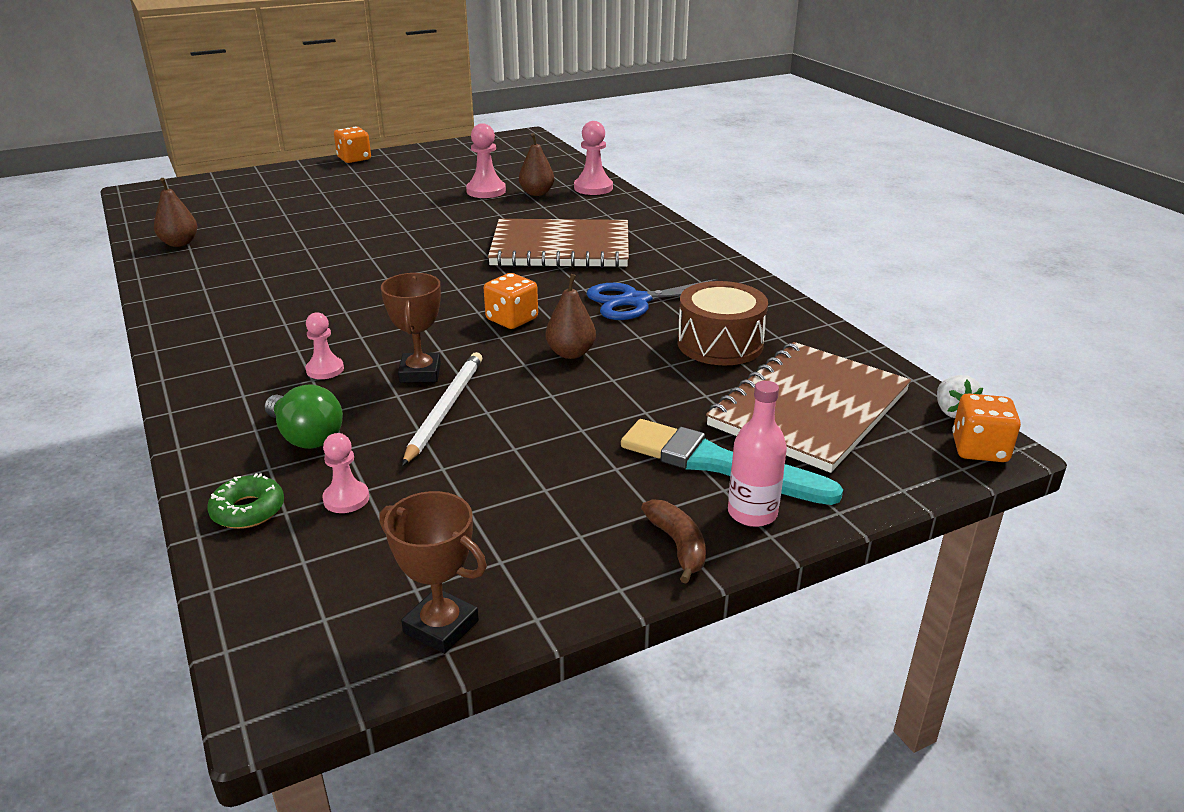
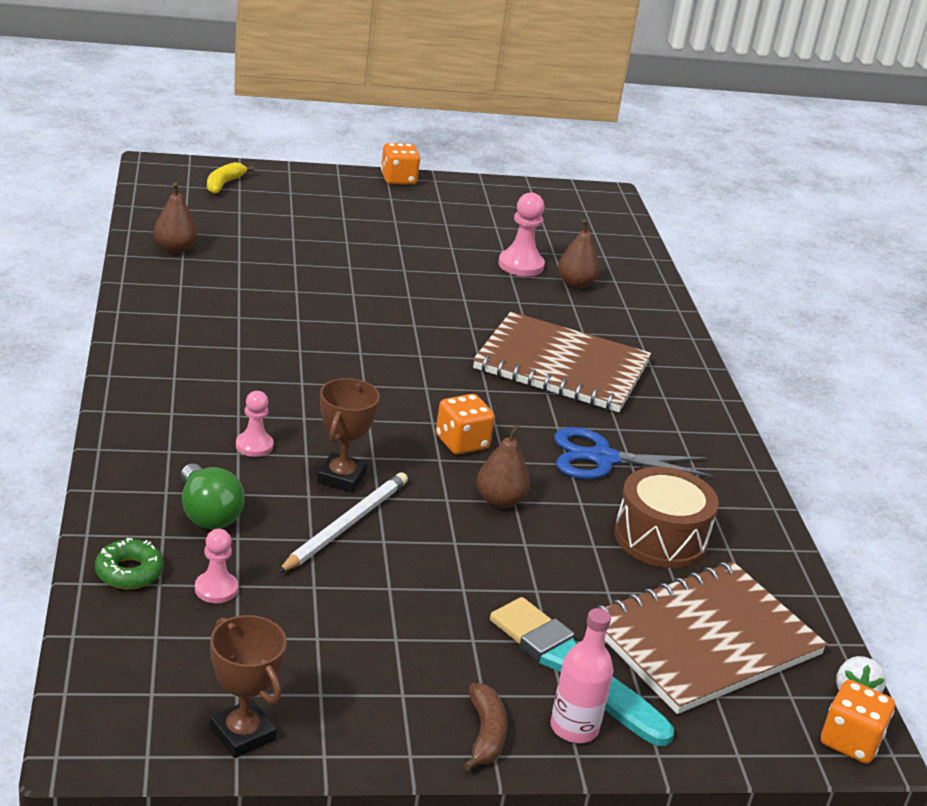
camera: 15 degrees right, 0 degrees up
pink pawn [574,121,613,195] -> none
none -> yellow banana [207,162,254,194]

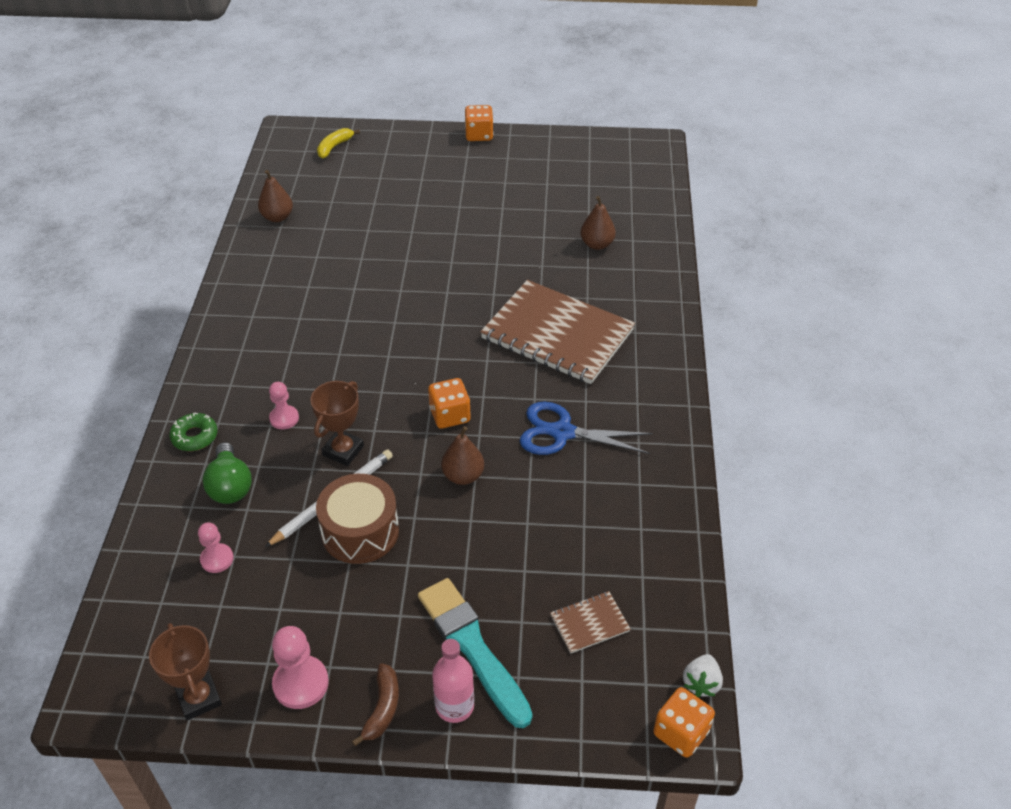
camera: 15 degrees right, 15 degrees up
green donut [95,538,164,589] -> green donut moved to [170,412,218,451]
pink pawn [498,192,545,276] -> pink pawn moved to [272,626,329,709]
brown notebook [597,562,828,714] -> brown notebook [550,591,631,654], size x0.42
brown drum [614,467,719,568] -> brown drum moved to [316,474,399,564]

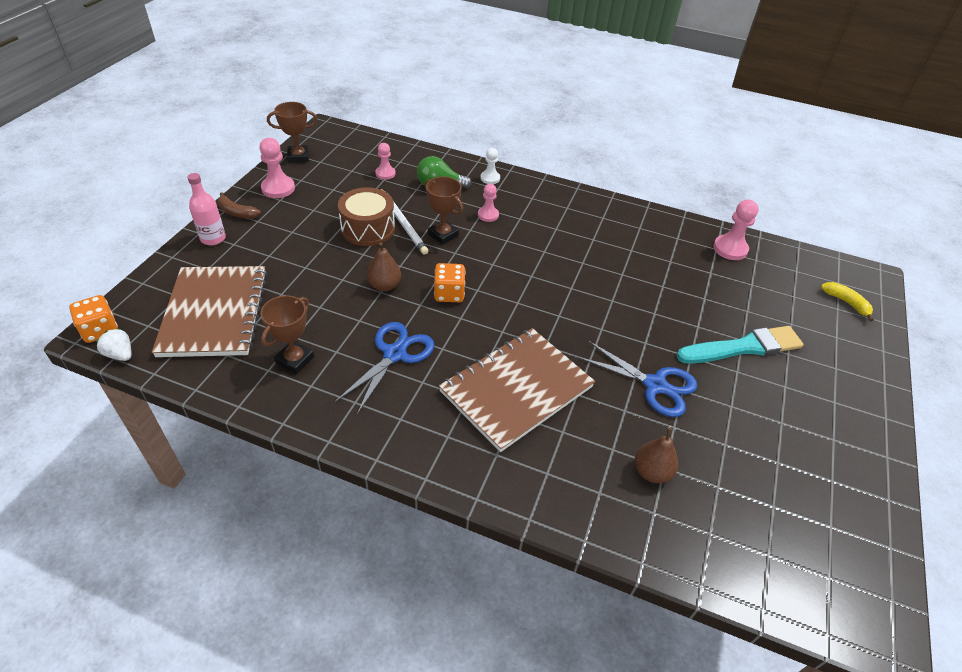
camera: 105 degrees right, 0 degrees up
green donut [170,412,218,451] -> white pawn [480,148,500,184]
brown pear [258,170,293,222] -> pink pawn [713,199,759,260]
turquoise brush [418,578,533,728] -> turquoise brush moved to [676,326,804,364]
orange dice [465,105,494,141] -> none
brown notebook [550,591,631,654] -> brown notebook [152,266,268,357], size x2.39
none -> brown trophy [260,295,314,374]
none -> blue scissors [578,341,697,417]

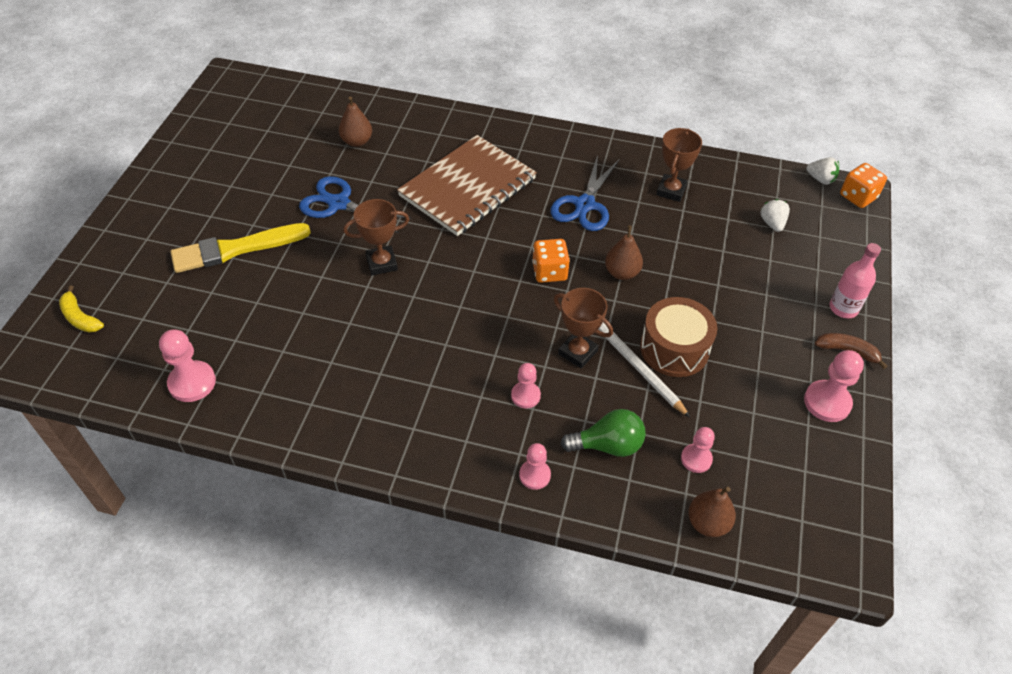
camera: 175 degrees right, 5 degrees up
brown notebook [152,266,268,357] -> white strawberry [760,199,790,232]
brown trophy [267,102,317,163] -> brown trophy moved to [343,199,409,275]
white pawn [480,148,500,184] -> pink pawn [519,443,551,490]
turquoise brush [676,326,804,364] -> yellow brush [170,223,311,273]
none -> brown pear [688,487,736,537]

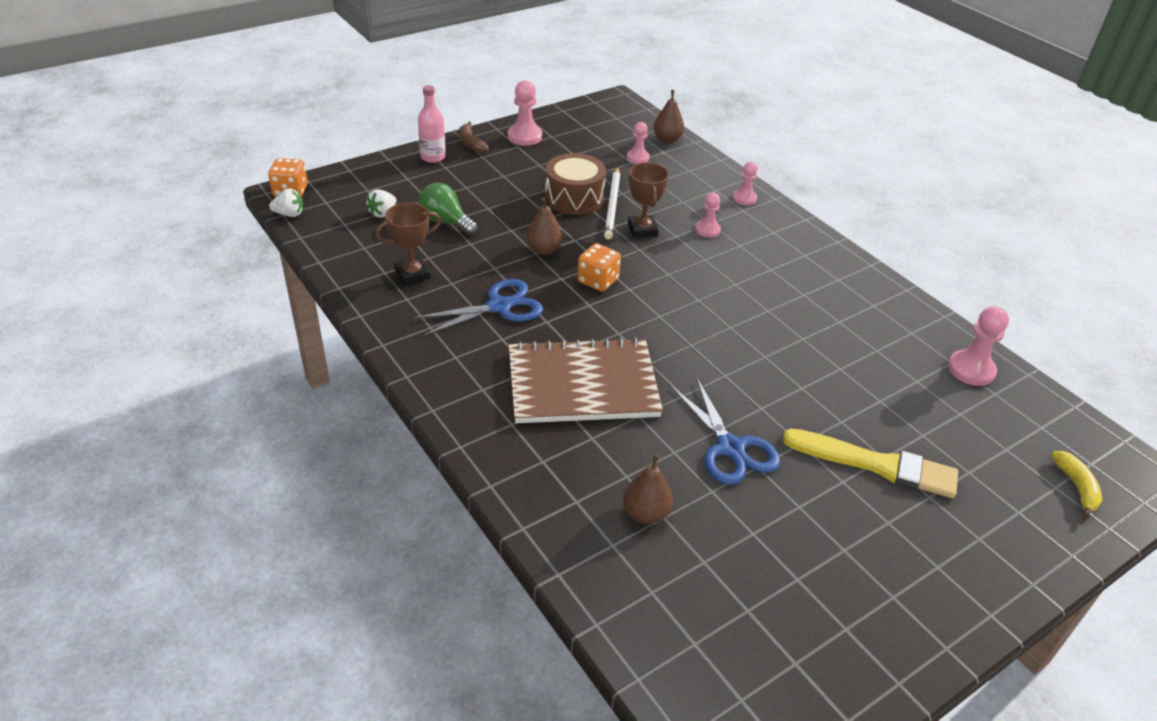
camera: 140 degrees left, 10 degrees down
brown trophy [343,199,409,275] -> none
green light bulb [560,409,646,457] -> green light bulb moved to [419,183,477,235]
white strawberry [806,157,839,185] -> white strawberry turned 105 degrees clockwise [269,188,303,217]

